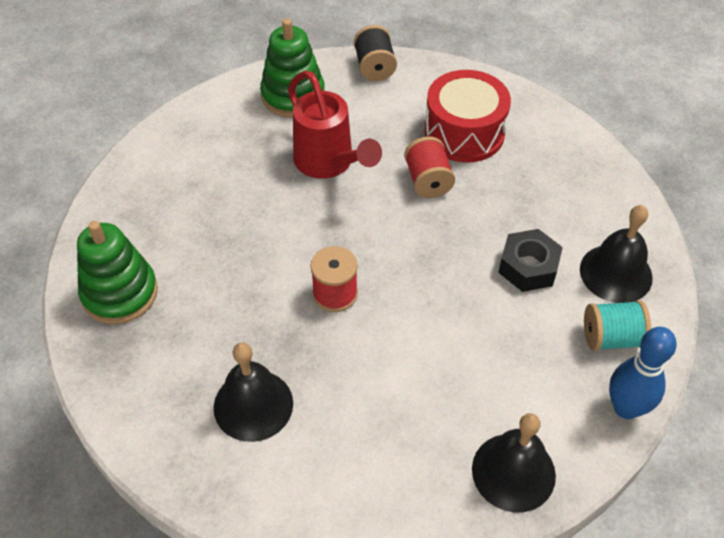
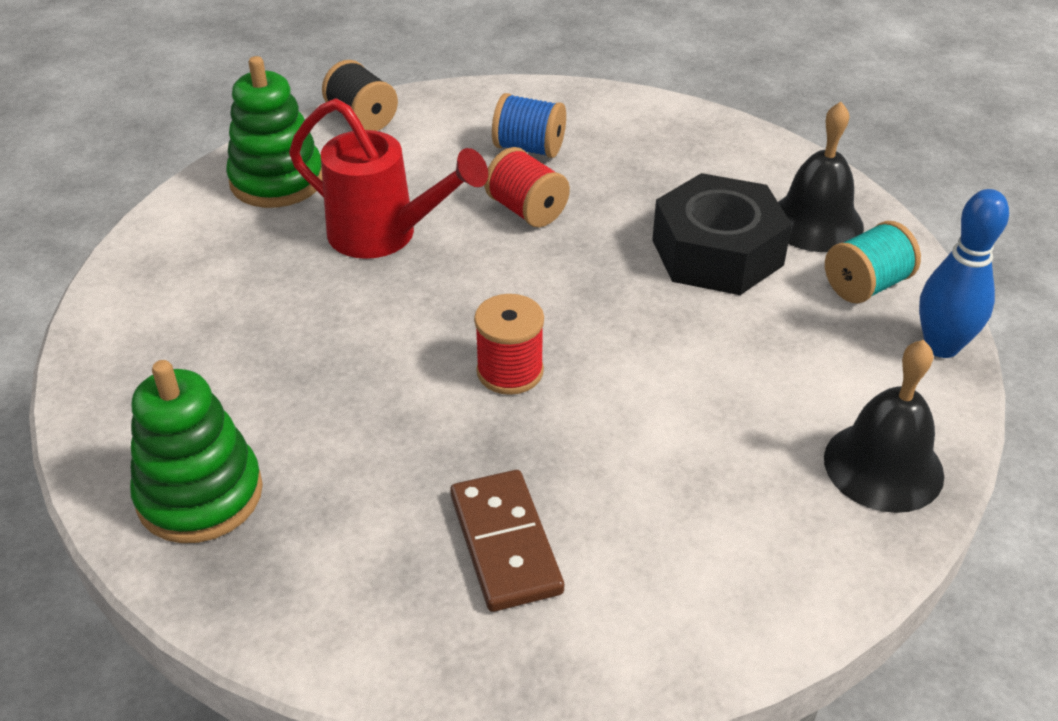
camera: 30 degrees left, 10 degrees down
black bell [214,343,293,442] -> brown domino [450,470,564,612]
red drum [424,70,511,163] -> blue spool [492,93,566,158]
black nut [498,229,563,292] -> black nut [652,173,792,295], size x1.55

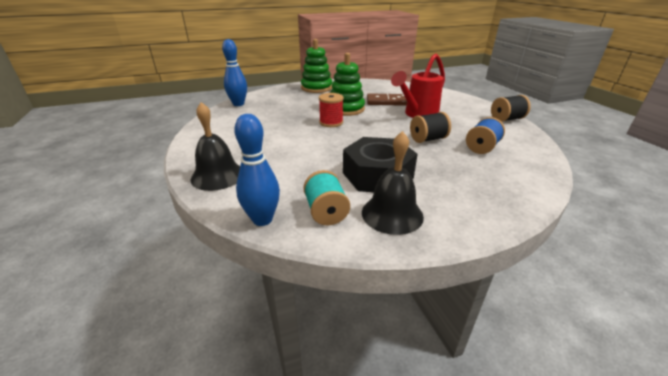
camera: 110 degrees right, 10 degrees down
green stacking toy [226,56,323,208] -> green stacking toy moved to [330,53,365,116]
brown domino [450,470,564,612] -> brown domino moved to [367,93,407,106]
red spool [484,147,570,227] -> black spool [410,112,451,143]
none -> blue bowling pin [222,39,247,106]

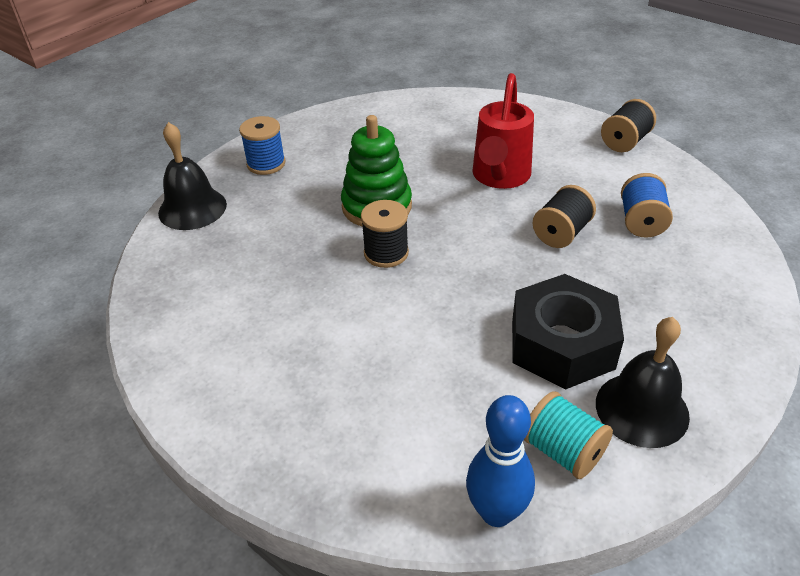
camera: 30 degrees left, 10 degrees up
black bell [190,102,240,191] -> black bell moved to [158,122,227,230]
blue bowling pin [222,39,247,106] -> none
green stacking toy [301,39,332,93] -> blue spool [239,116,285,175]
red spool [319,93,344,127] -> black spool [361,200,409,268]
brown domino [367,93,407,106] -> none

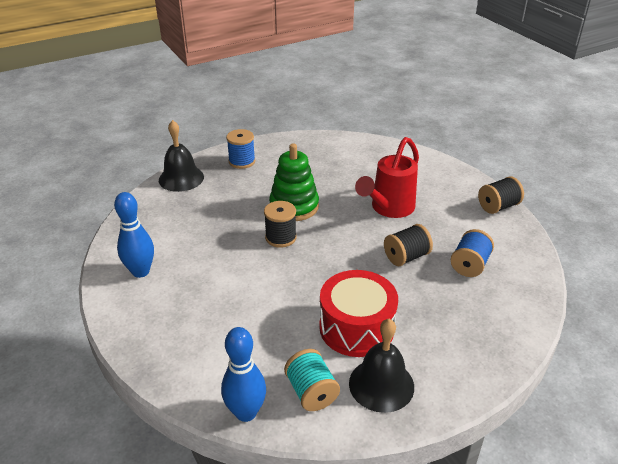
camera: 20 degrees right, 5 degrees down
black nut [512,274,624,389] -> red drum [319,270,398,357]
none -> blue bowling pin [114,192,154,278]

